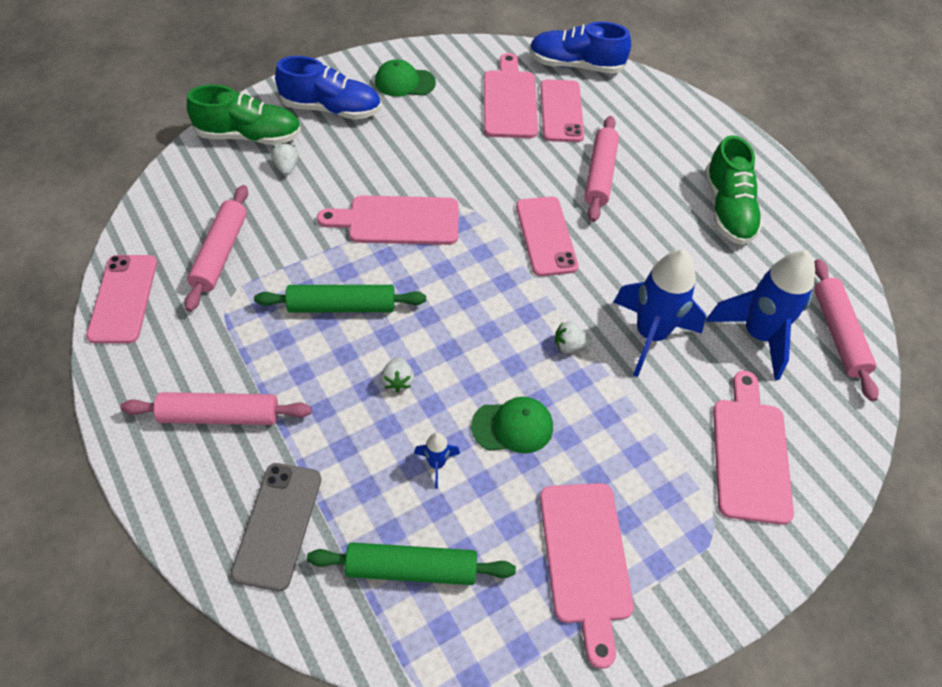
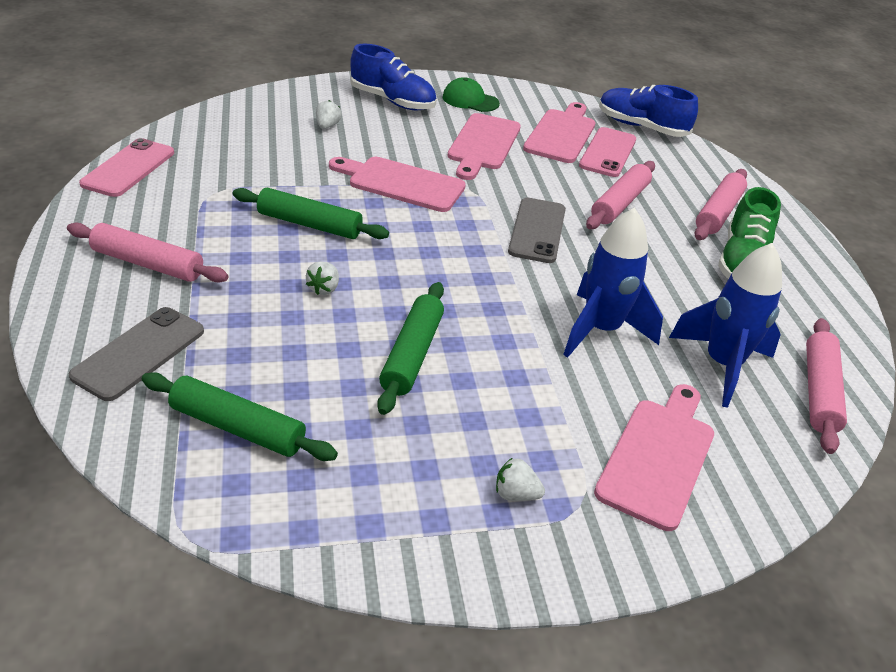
camera: 20 degrees right, 15 degrees down
pink rolling pin [185,185,248,312] -> pink rolling pin moved to [694,169,747,240]
green shoe [187,85,301,145] -> none
blue rocket [414,432,460,489] -> none
green cap [471,397,553,453] -> green rolling pin [377,282,444,415]
pink phone [516,196,578,276] -> grey phone [508,198,566,263]
pink cutting board [540,483,634,669] -> pink cutting board moved to [448,113,521,180]
white strawberry [555,322,591,353] -> white strawberry moved to [496,458,545,501]

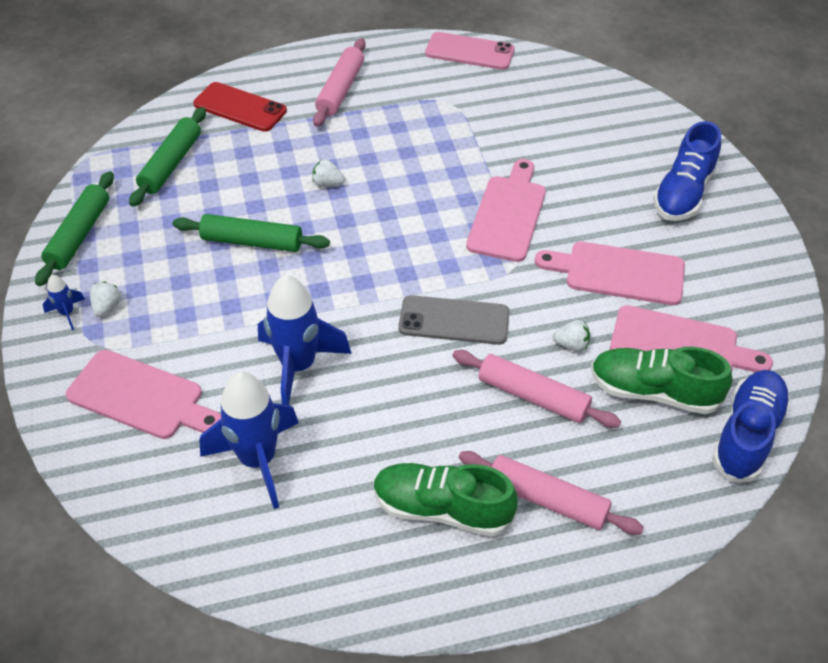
camera: 90 degrees right, 10 degrees up
grey phone [69,307,204,401] -> red phone [193,82,287,132]
green rolling pin [233,188,389,239] -> green rolling pin moved to [35,171,114,286]
white strawberry [316,100,342,129] -> white strawberry moved to [552,320,590,352]
green cap [443,77,500,112] -> none
pink phone [579,127,636,177] -> green shoe [591,347,732,414]
pink rolling pin [806,318,847,454] -> none
none -> blue rocket [43,275,85,330]

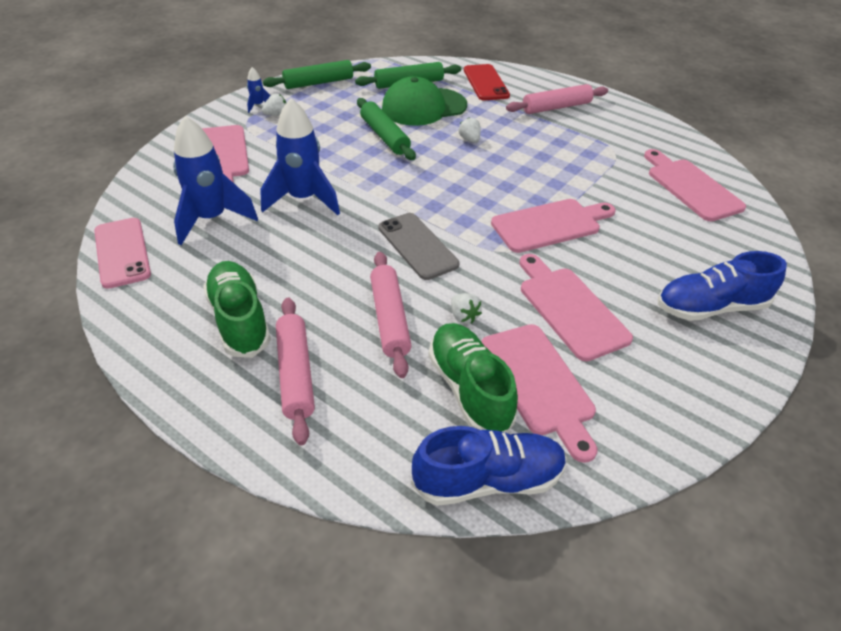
camera: 50 degrees right, 5 degrees down
pink phone [425,32,515,70] -> pink phone moved to [94,218,151,289]
none -> green cap [382,76,467,126]
none -> pink cutting board [644,149,746,221]

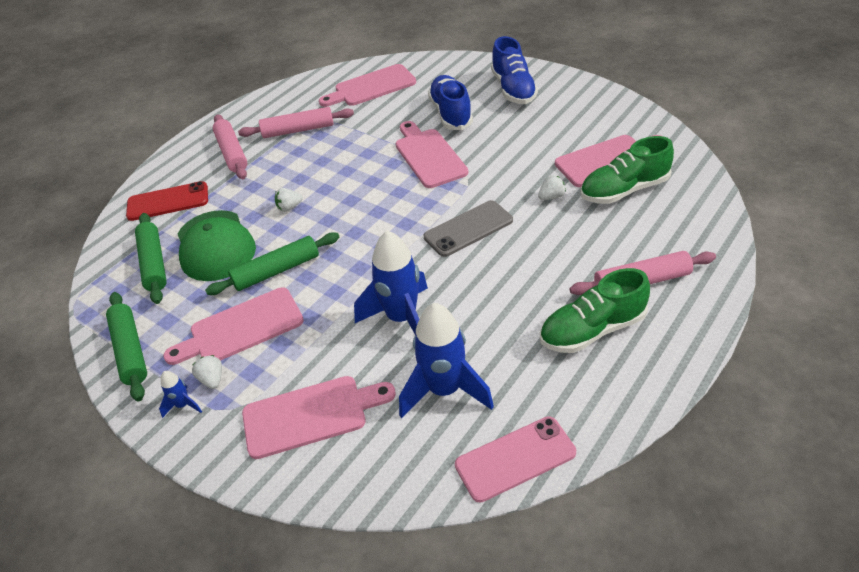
camera: 85 degrees left, 0 degrees up
pink rolling pin [370,252,412,378] -> pink rolling pin moved to [238,107,354,138]
blue shoe [411,426,567,506] -> blue shoe moved to [428,75,473,130]
pink cutting board [519,254,633,361] -> pink cutting board moved to [163,287,304,365]

